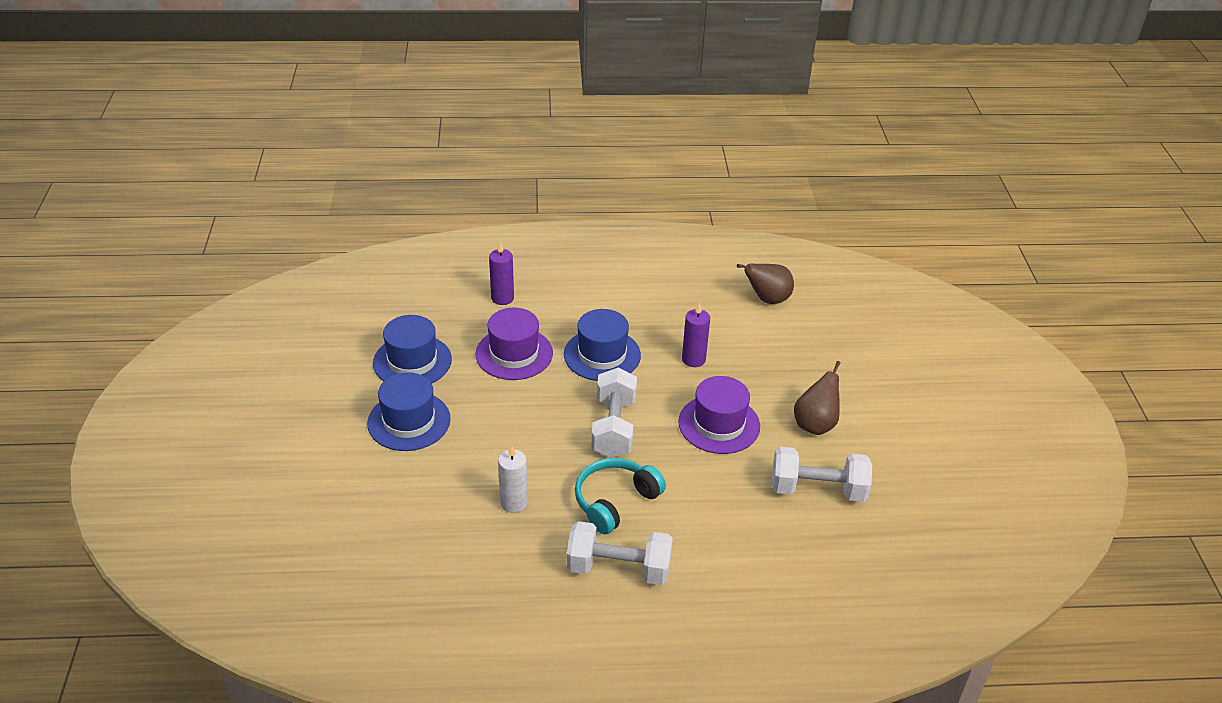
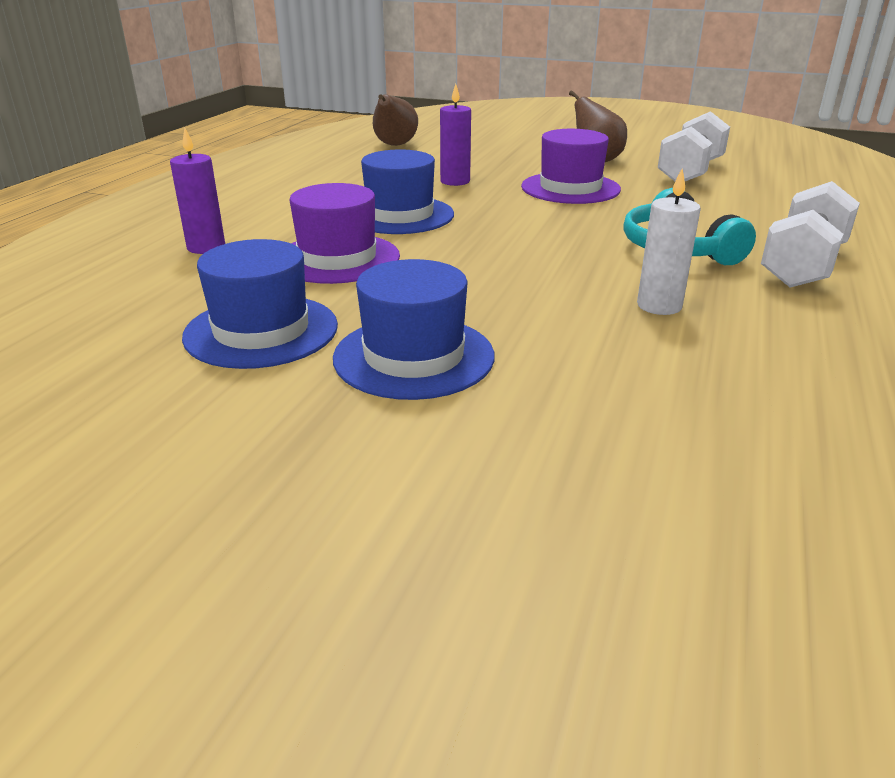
camera: 65 degrees left, 10 degrees down
white dumbbell [591,368,637,458] -> none

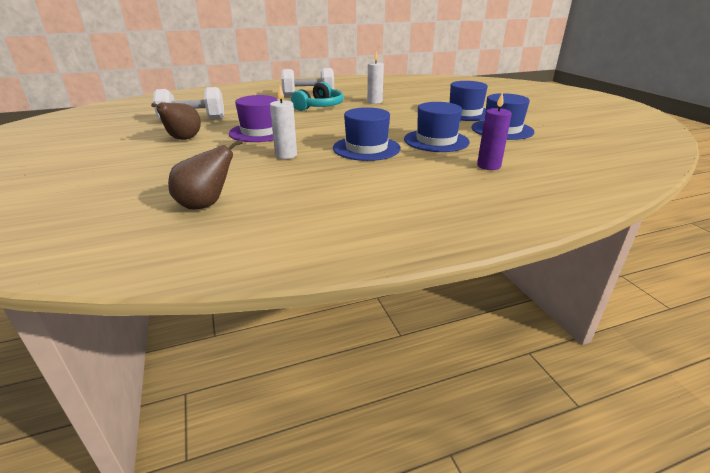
camera: 130 degrees left, 0 degrees up
purple hat [290,183,400,284] -> blue hat [404,102,470,152]
purple candle [440,84,471,186] -> white candle [270,86,297,159]

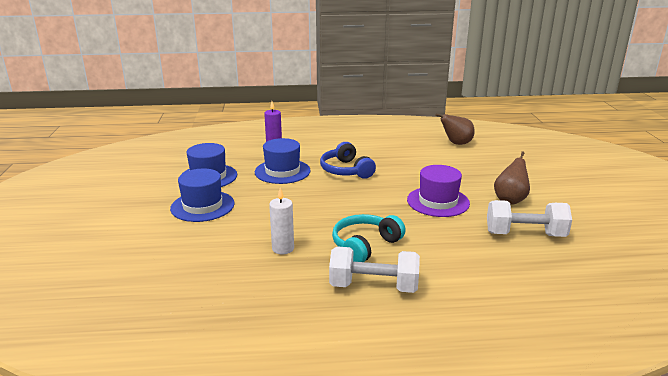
camera: 165 degrees left, 5 degrees down
white candle [270,86,297,159] -> none
blue hat [333,107,401,161] -> blue headphones [320,142,376,179]

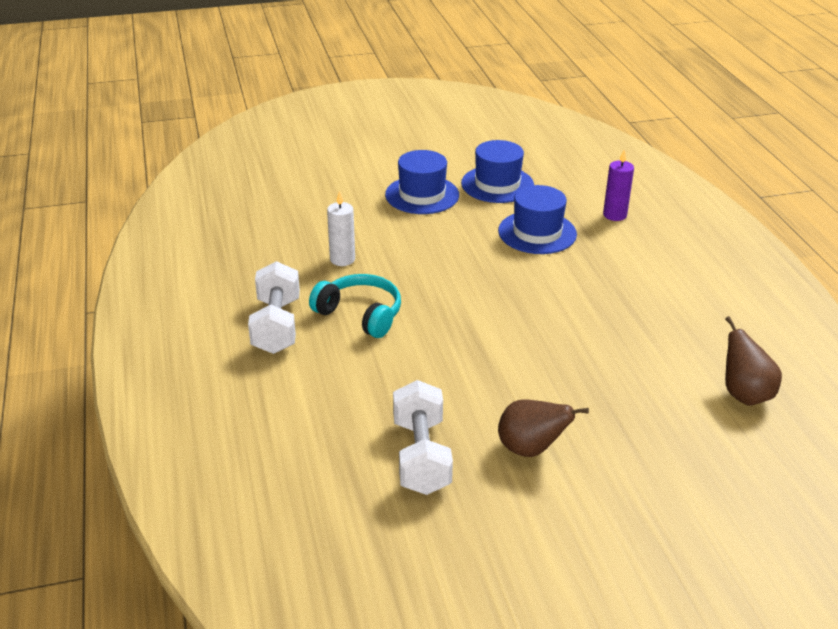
camera: 80 degrees right, 10 degrees up
blue headphones [320,142,376,179] -> none
purple hat [407,165,470,217] -> none

